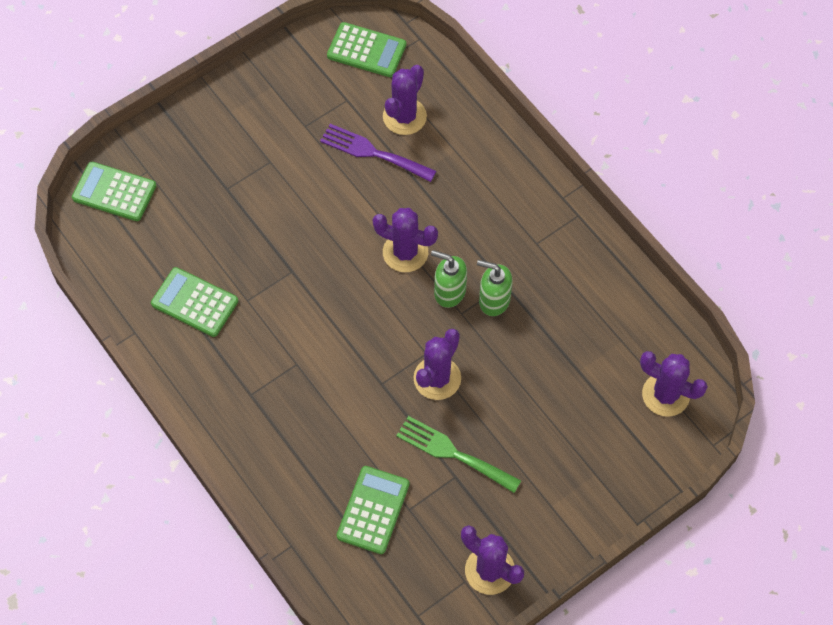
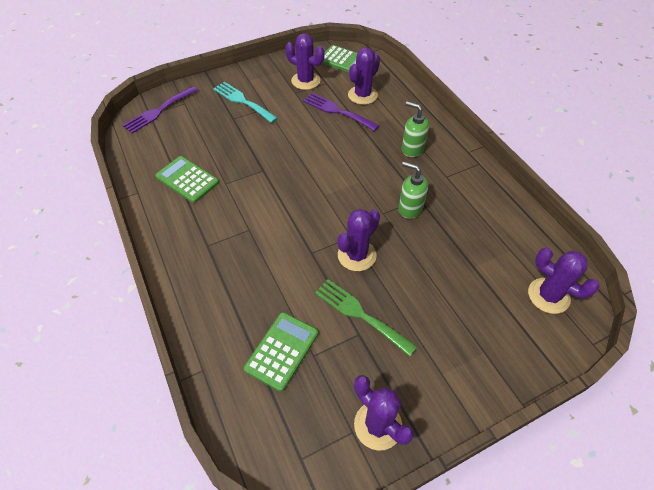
camera: 10 degrees right, 10 degrees down
green calculator [72,162,156,221] -> purple fork [122,86,198,133]
purple cactus [373,208,438,272] -> purple cactus moved to [285,33,324,90]
green soap dispenser [431,250,467,308] -> green soap dispenser moved to [402,101,429,157]
none -> turquoise fork [213,82,278,123]

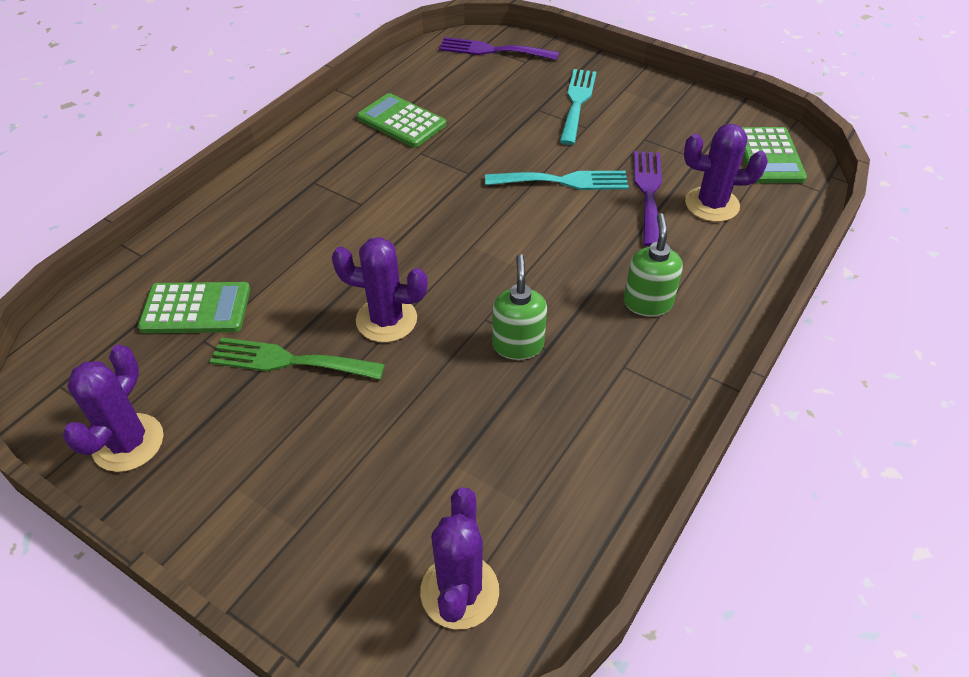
camera: 60 degrees right, 5 degrees down
green calculator [155,156,219,203] -> green calculator turned 60 degrees counterclockwise [357,93,446,148]
purple cactus [285,33,324,90] -> none
green fork [315,279,417,357] -> green fork turned 90 degrees counterclockwise [210,338,385,380]
none -> turquoise fork [485,171,629,190]

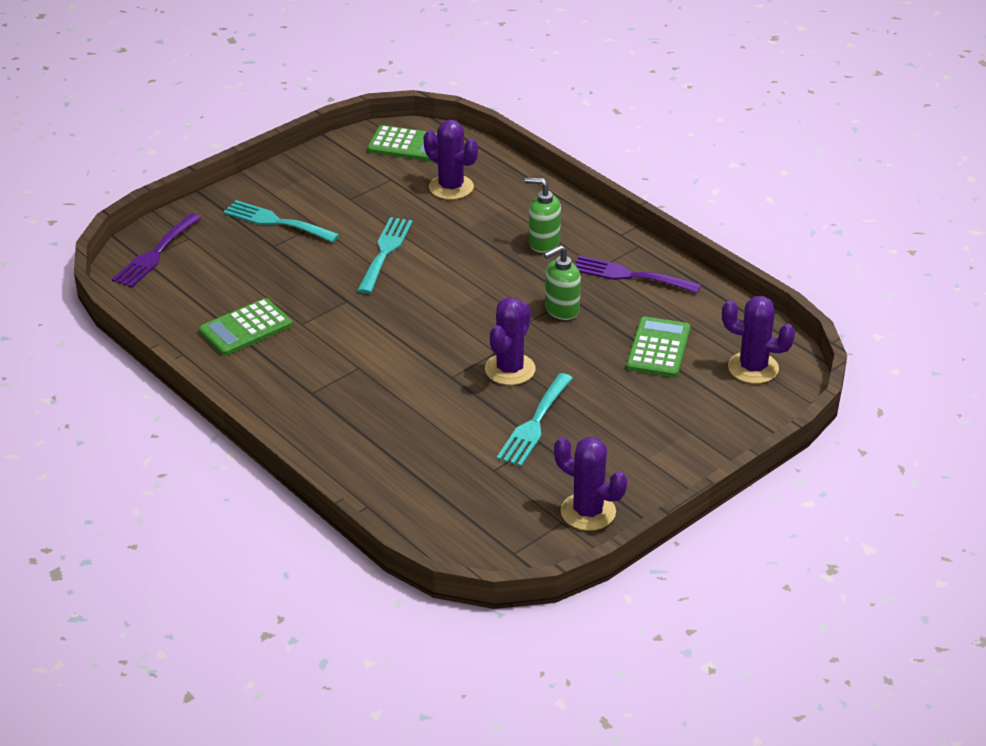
camera: 75 degrees left, 10 degrees down
green calculator [138,282,250,333] -> green calculator moved to [626,316,691,377]
green fork [210,338,385,380] -> turquoise fork [496,373,573,467]
green soap dispenser [492,254,547,360] -> green soap dispenser turned 45 degrees counterclockwise [544,245,581,320]
purple fork [634,151,662,247] -> purple fork moved to [574,255,701,293]
purple cactus [684,124,768,222] -> purple cactus turned 75 degrees counterclockwise [424,120,478,200]

